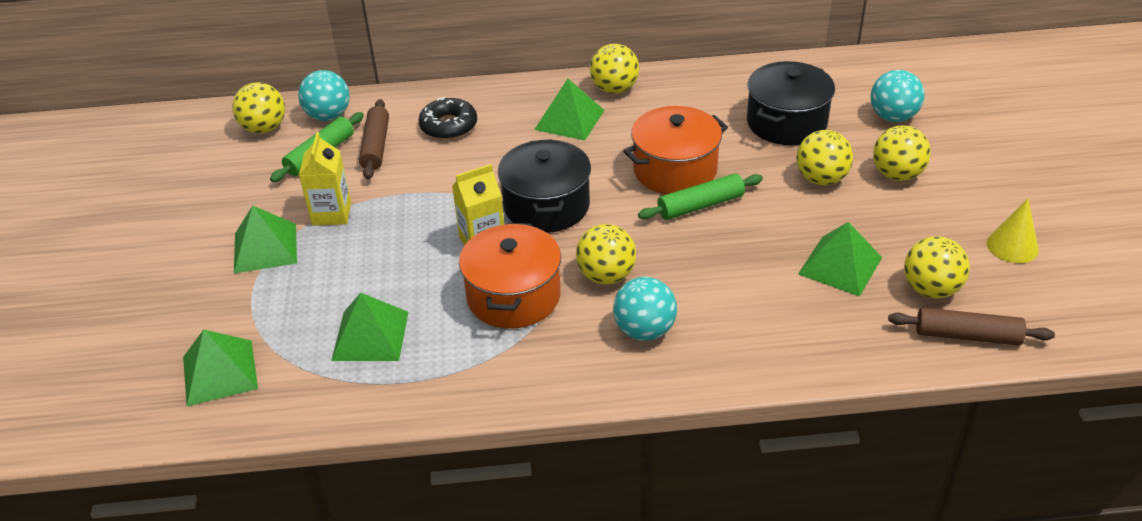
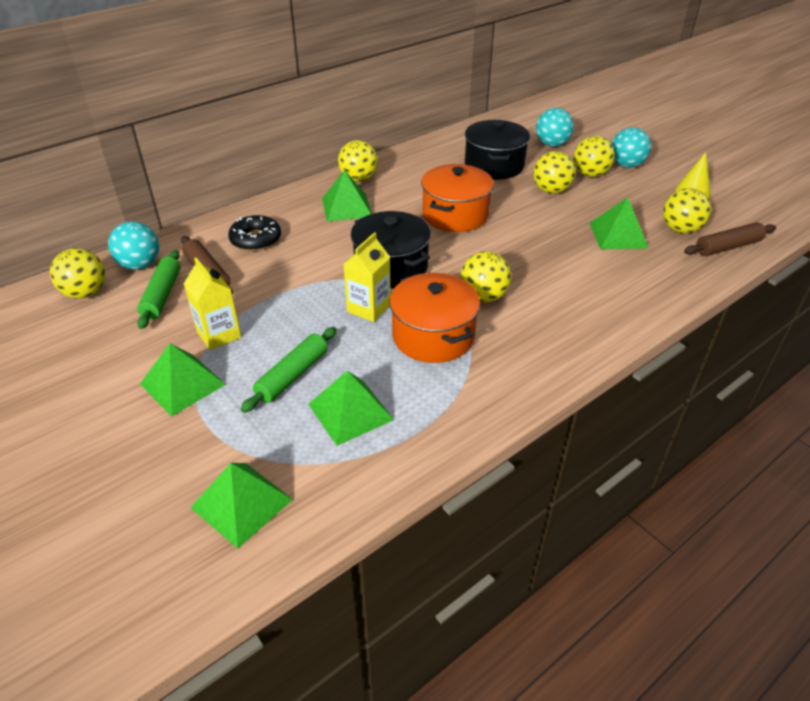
camera: 35 degrees left, 0 degrees up
turquoise ball [613,277,677,341] -> turquoise ball moved to [611,127,651,168]
green rolling pin [638,173,763,220] -> green rolling pin moved to [241,327,336,413]

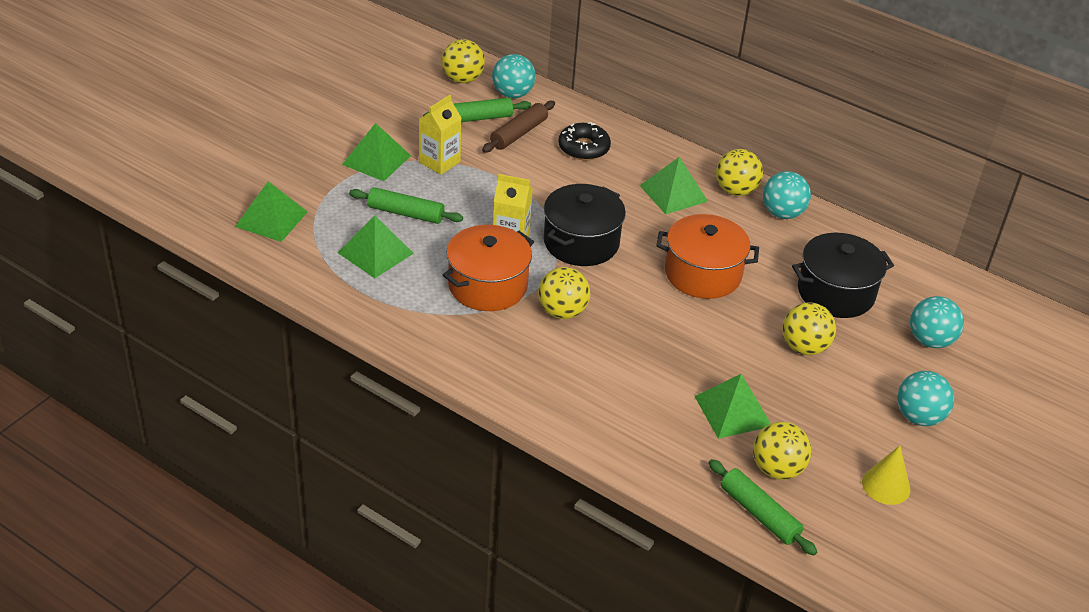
camera: 70 degrees right, 0 degrees up
yellow ball [574,136,615,177] -> none
brown rolling pin [684,222,776,256] -> green rolling pin [709,459,817,555]
none -> turquoise ball [763,171,811,219]

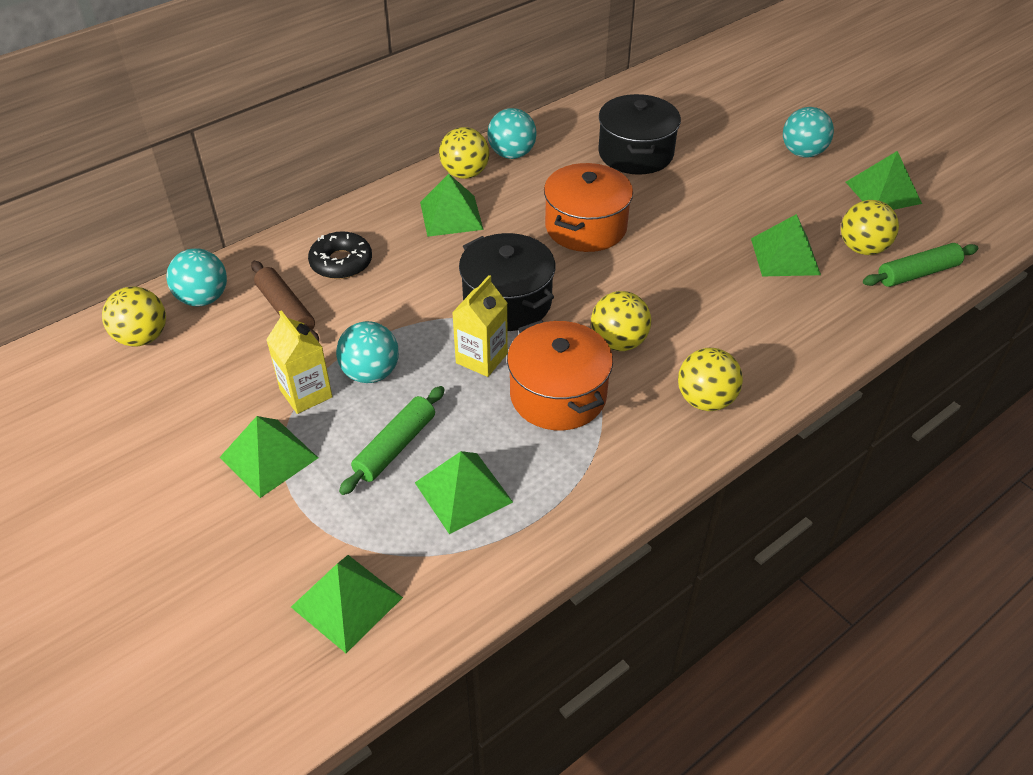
camera: 70 degrees left, 5 degrees up
green rolling pin [423,98,531,122] -> none
yellow ball [782,302,836,355] -> yellow ball moved to [678,348,743,411]
yellow cone [862,446,910,505] -> green pyramid [846,151,922,210]
turquoise ball [910,296,964,348] -> turquoise ball moved to [336,321,399,383]

